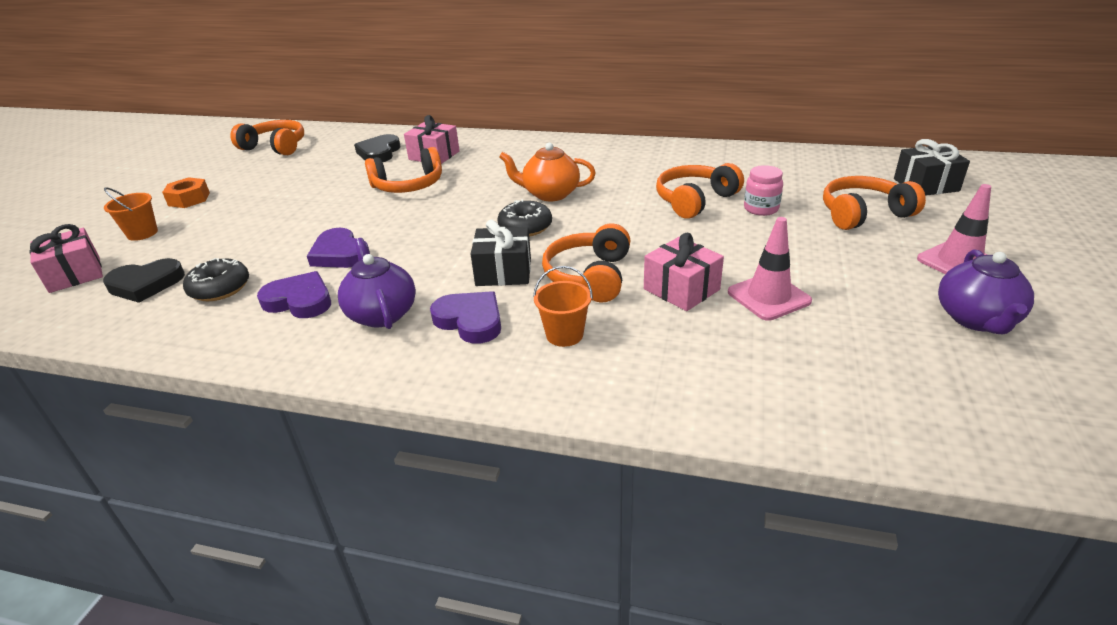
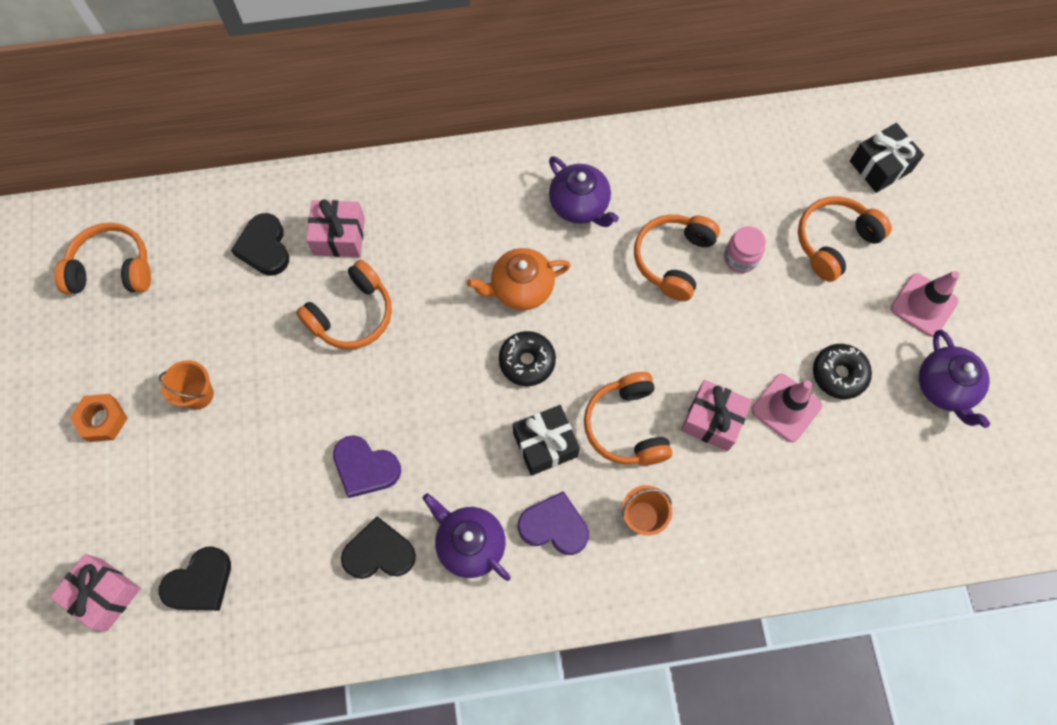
camera: 25 degrees left, 35 degrees up
orange bucket [104,187,158,241] -> orange bucket moved to [159,360,214,410]
black donut [183,258,249,301] -> black donut moved to [813,344,872,399]
purple heart [257,271,331,318] -> black heart [341,516,416,579]
none -> purple teapot [549,156,619,227]

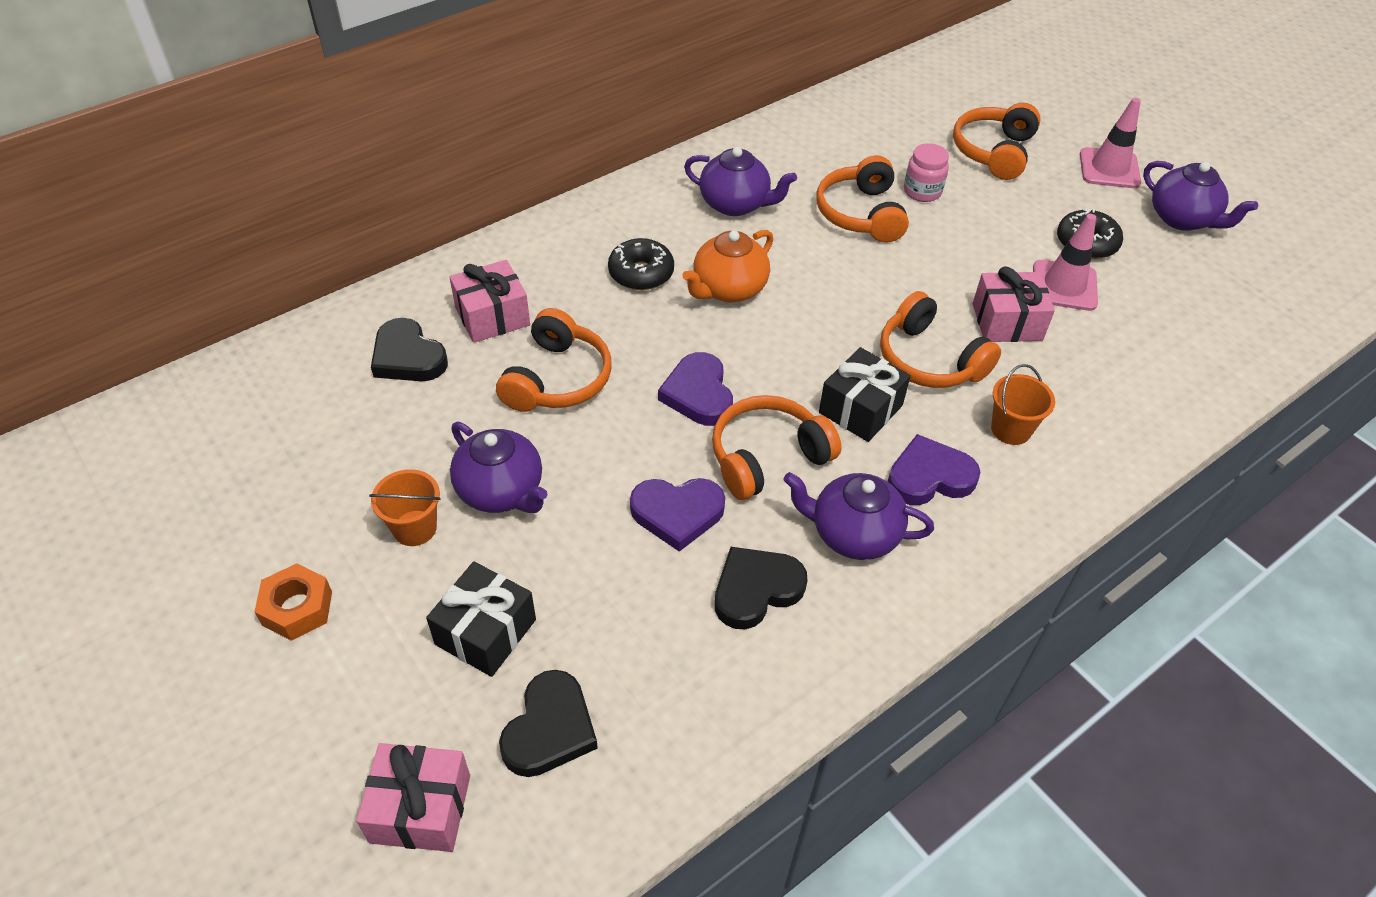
camera: 30 degrees left, 20 degrees down
orange headphones [54,223,151,294] -> orange headphones moved to [712,395,841,500]
black donut [499,331,556,386] -> black donut moved to [608,238,674,290]
black gift [850,123,924,193] -> black gift moved to [426,561,536,677]
none -> purple teapot [450,422,548,513]
none -> purple heart [658,352,733,426]

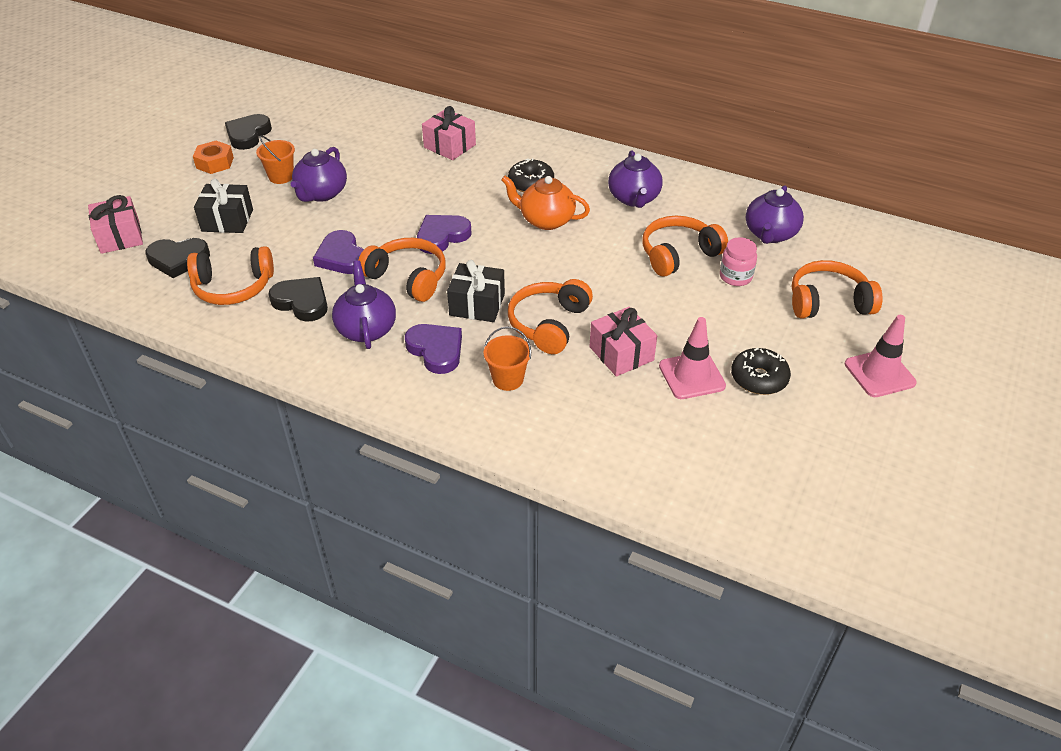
camera: 65 degrees right, 5 degrees down
black heart [371,318,448,381] -> black heart moved to [225,114,272,150]
orange headphones [496,308,612,412] -> orange headphones moved to [187,246,274,305]
purple teapot [1143,161,1258,231] -> purple teapot moved to [746,185,804,244]

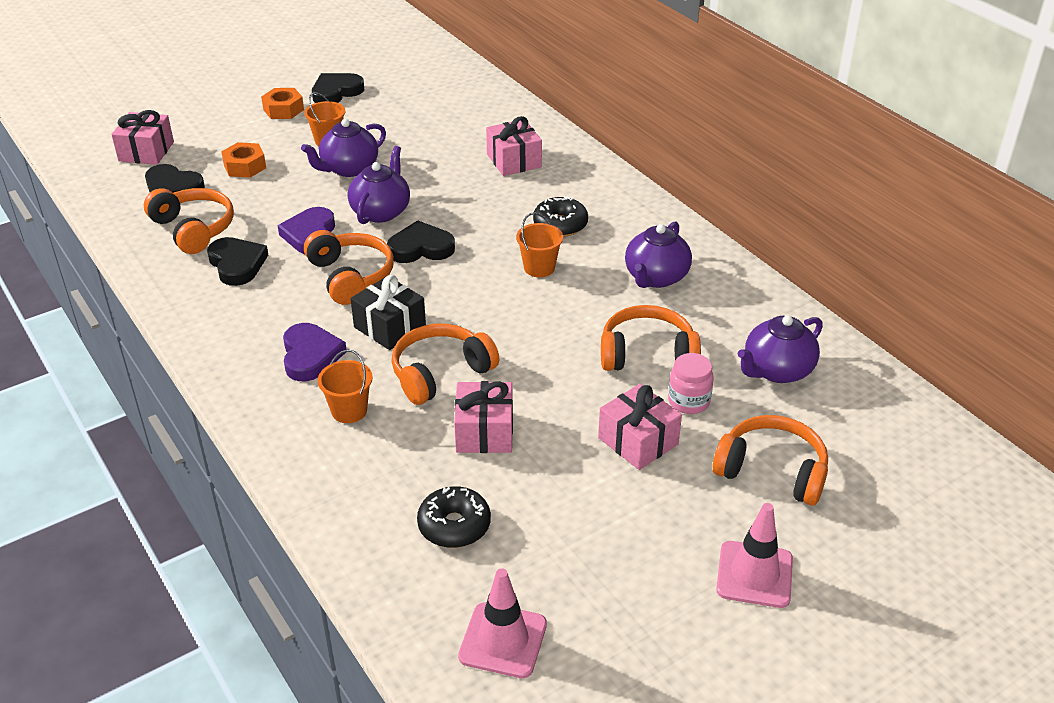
camera: 30 degrees right, 5 degrees down
orange headphones [187,246,274,305] -> orange headphones turned 150 degrees counterclockwise [144,188,234,254]
black gift [194,179,253,233] -> orange nut [221,142,266,178]
purple teapot [332,260,396,349] -> purple teapot moved to [348,146,410,224]
purple heart [417,215,472,254] -> black heart [387,220,455,263]
orange teapot [501,176,590,230] -> orange bucket [516,212,563,277]
pink traffic cone [659,317,726,399] -> pink traffic cone moved to [458,568,547,678]
black donut [731,348,791,395] -> black donut moved to [417,486,491,548]
none -> pink gift [598,384,682,470]

